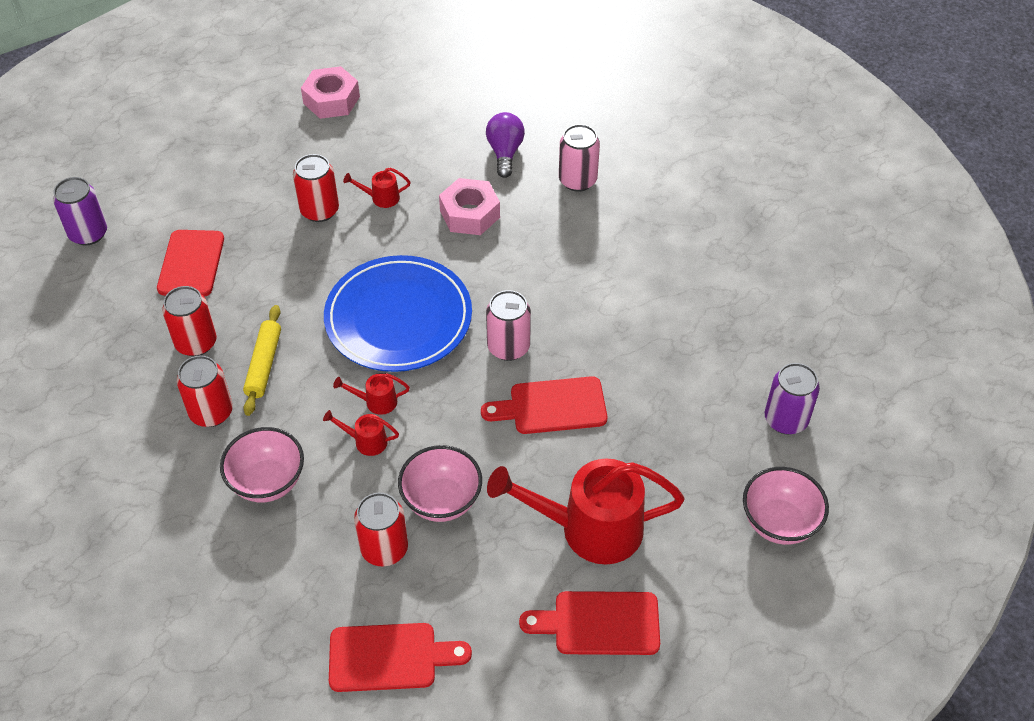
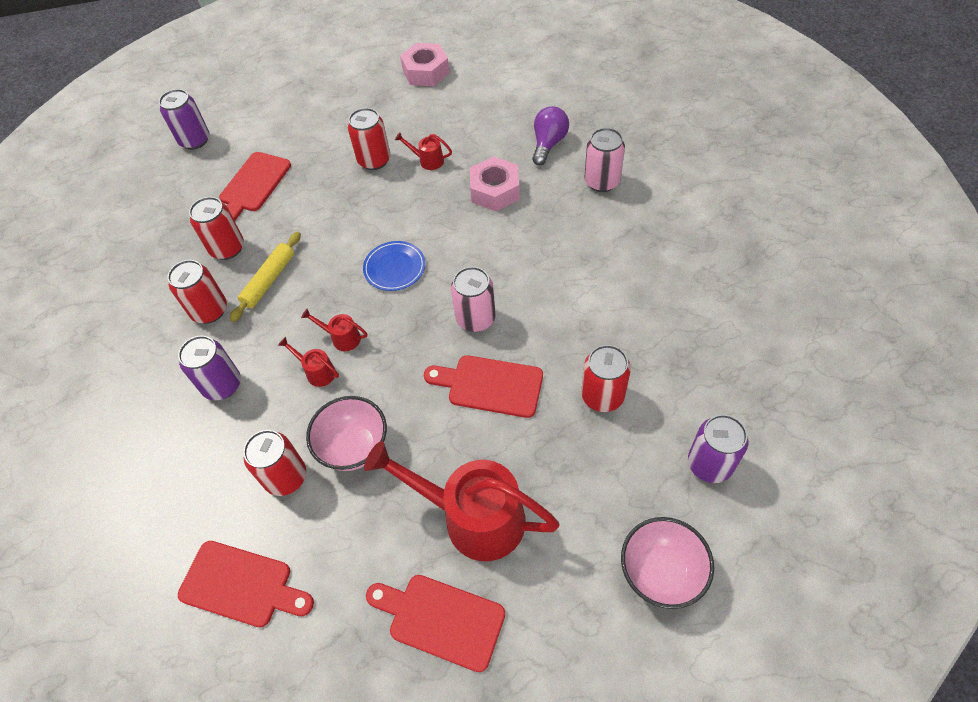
camera: 25 degrees right, 5 degrees up
pink bowl [220,427,304,502] -> purple can [178,336,241,400]
blue plate [324,255,472,372] -> blue plate [363,241,425,291], size x0.47
none -> red can [581,345,631,412]

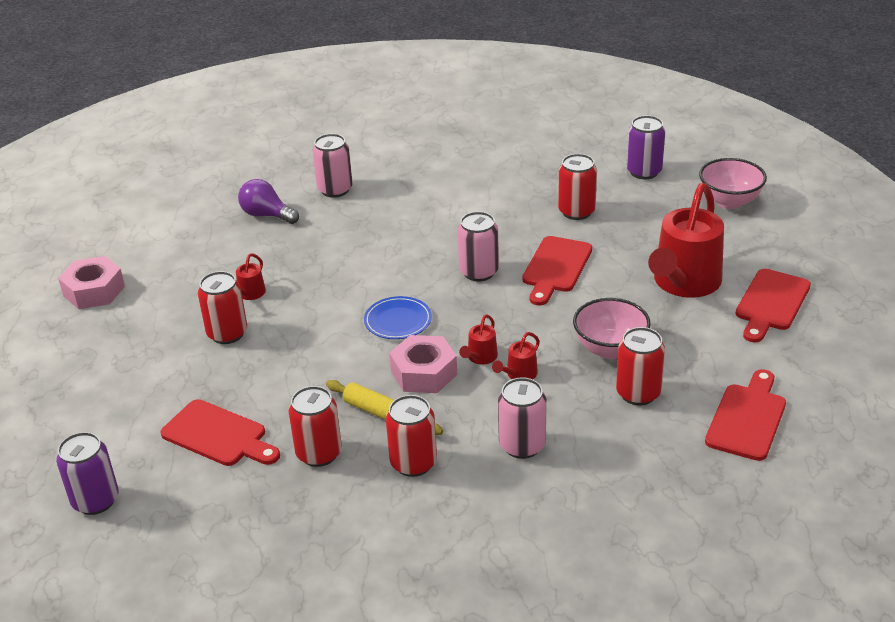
camera: 85 degrees left, 20 degrees down
purple can [178,336,241,400] -> pink can [498,377,546,459]
pink nut [470,156,520,211] -> pink nut moved to [389,335,457,393]

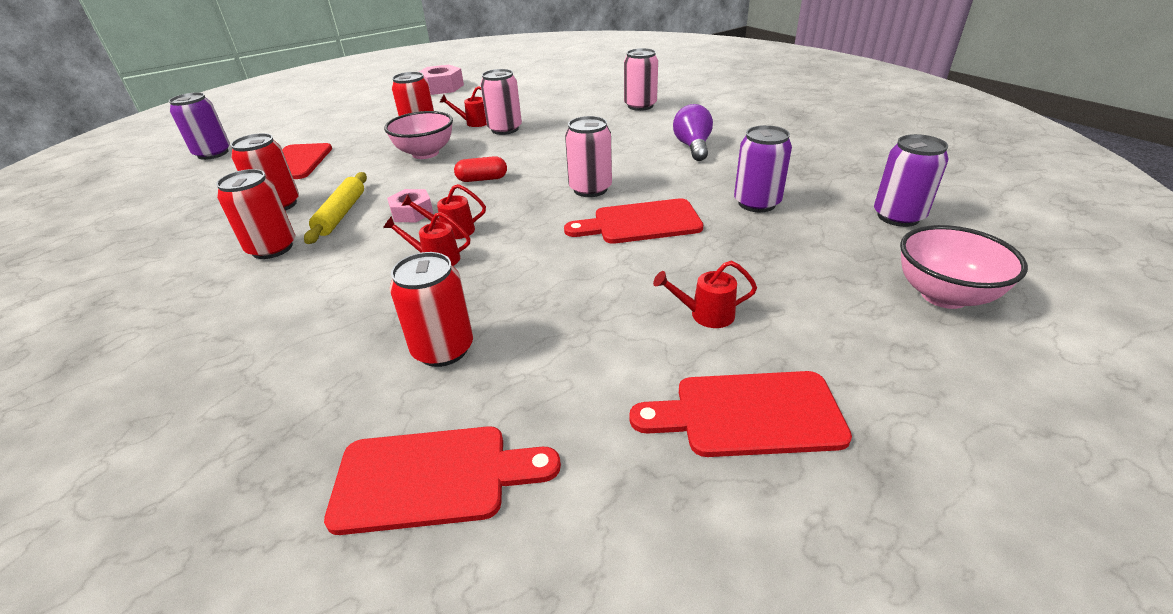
camera: 60 degrees right, 0 degrees up
purple light bulb [238,179,299,224] -> purple light bulb moved to [673,104,713,161]
blue plate [364,296,432,339] -> red capsule [454,156,507,182]
pink nut [389,335,457,393] -> pink nut [387,189,433,222], size x0.64
pink can [498,377,546,459] -> pink can moved to [480,69,522,135]
red can [558,154,597,220] -> purple can [734,125,792,212]
pink bowl [573,298,651,359] -> pink bowl moved to [384,111,453,159]
red watering can [648,183,724,298] -> red watering can [653,261,757,328], size x0.42

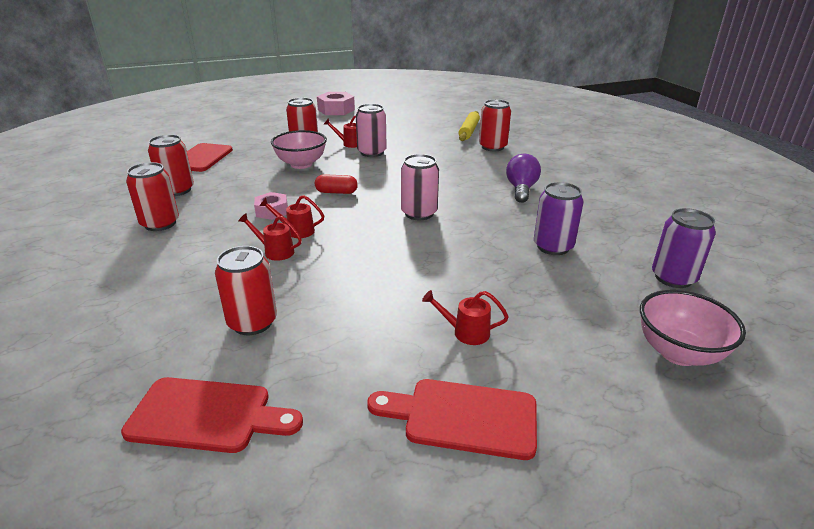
camera: 10 degrees right, 5 degrees down
purple can [169,92,230,160] -> none
yellow rolling pin [304,172,367,244] -> yellow rolling pin moved to [458,111,480,141]
red cutting board [564,198,703,244] -> none
pink can [624,48,658,111] -> red can [479,99,511,151]

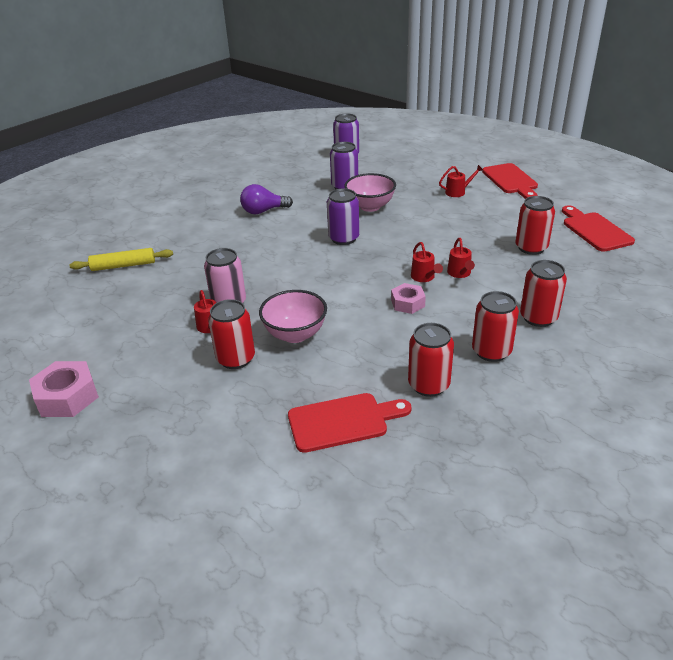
camera: 115 degrees left, 5 degrees up
red capsule [315,174,358,194] -> none
pink can [401,154,439,220] -> purple can [327,188,359,245]
red watering can [422,290,509,345] -> red watering can turned 90 degrees counterclockwise [439,165,483,197]
red can [479,99,511,151] -> red can moved to [520,260,567,327]
pink bowl [640,290,746,366] -> pink bowl moved to [344,173,396,212]

